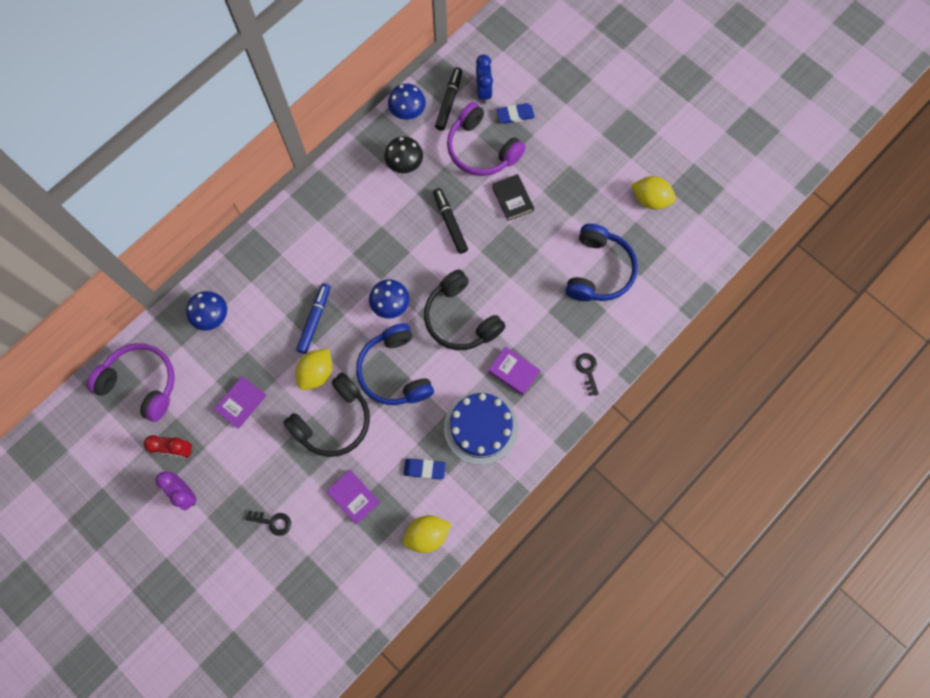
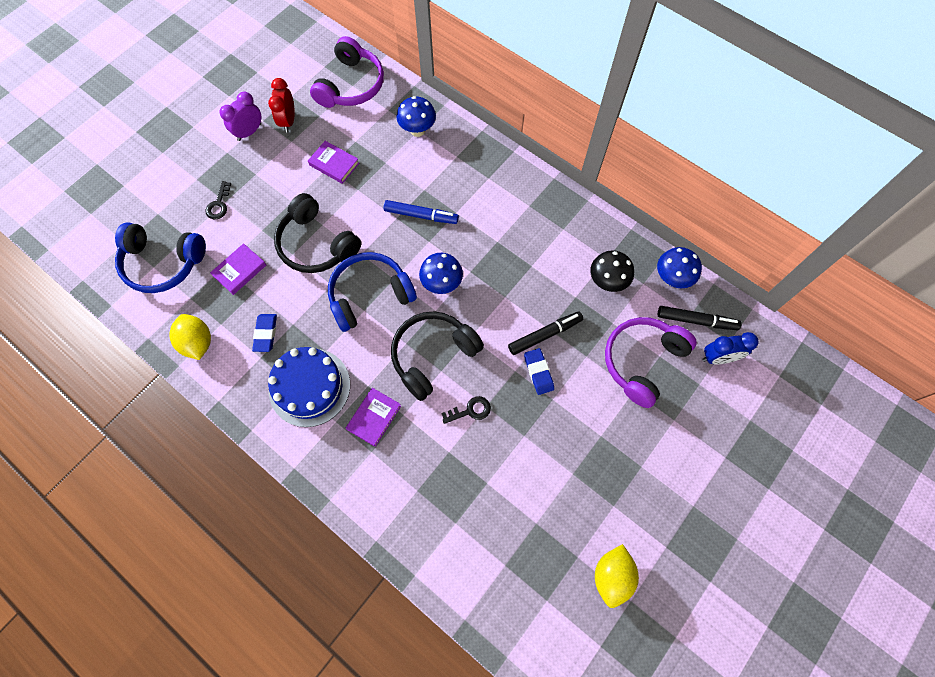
camera: 85 degrees right, 5 degrees down
yellow lemon [296,349,332,390] -> none
black book [492,174,534,221] -> none
blue eraser [497,103,535,124] -> blue eraser moved to [524,348,554,395]
blue headphones [565,224,638,301] -> blue headphones moved to [115,222,206,293]
black key [575,353,599,396] -> black key moved to [442,396,491,424]

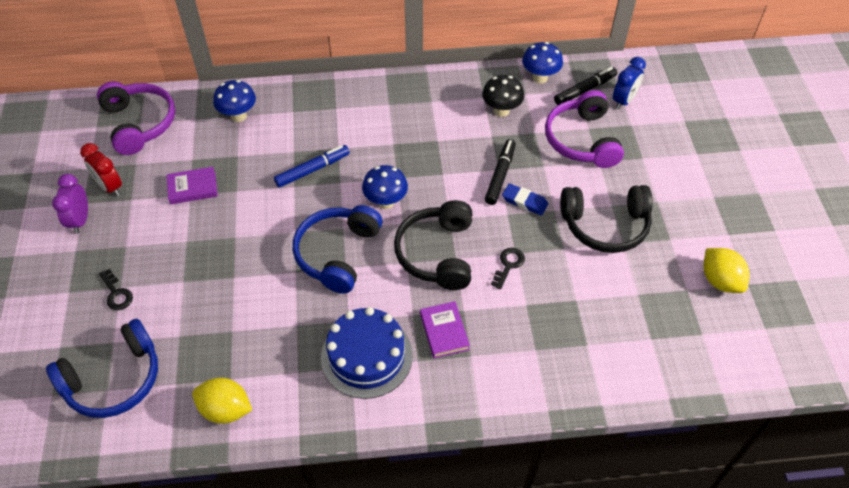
camera: 45 degrees left, 15 degrees down
purple book [210,243,266,295] -> none
blue eraser [252,314,277,352] -> none
black headphones [274,193,361,273] -> black headphones moved to [560,185,653,253]

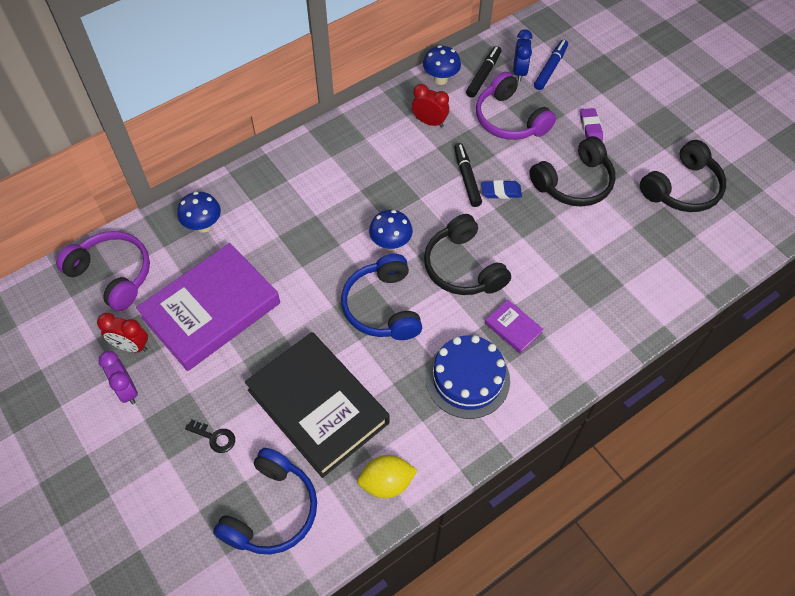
camera: 30 degrees left, 5 degrees up
purple book [167,167,218,204] -> purple book [136,243,280,371], size x2.42
blue marker [274,145,350,188] -> blue marker moved to [534,40,568,90]
black mushroom [482,75,524,117] -> red clock [412,84,449,127]
black key [491,247,525,289] -> none
yellow lemon [703,248,750,293] -> black headphones [640,140,726,212]
none -> black book [245,332,389,478]
none -> purple eraser [580,108,603,141]

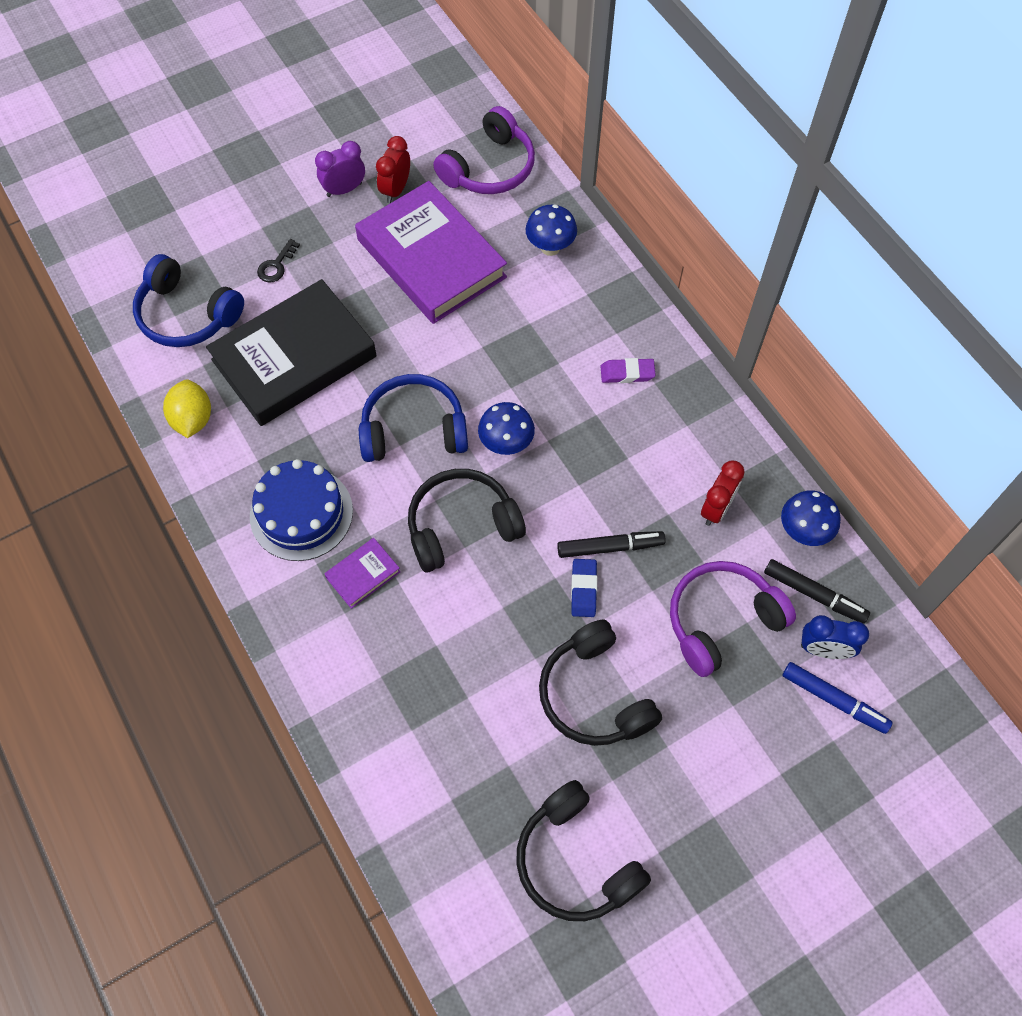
camera: 95 degrees right, 5 degrees up
purple eraser [580,108,603,141] -> purple eraser moved to [601,358,656,383]

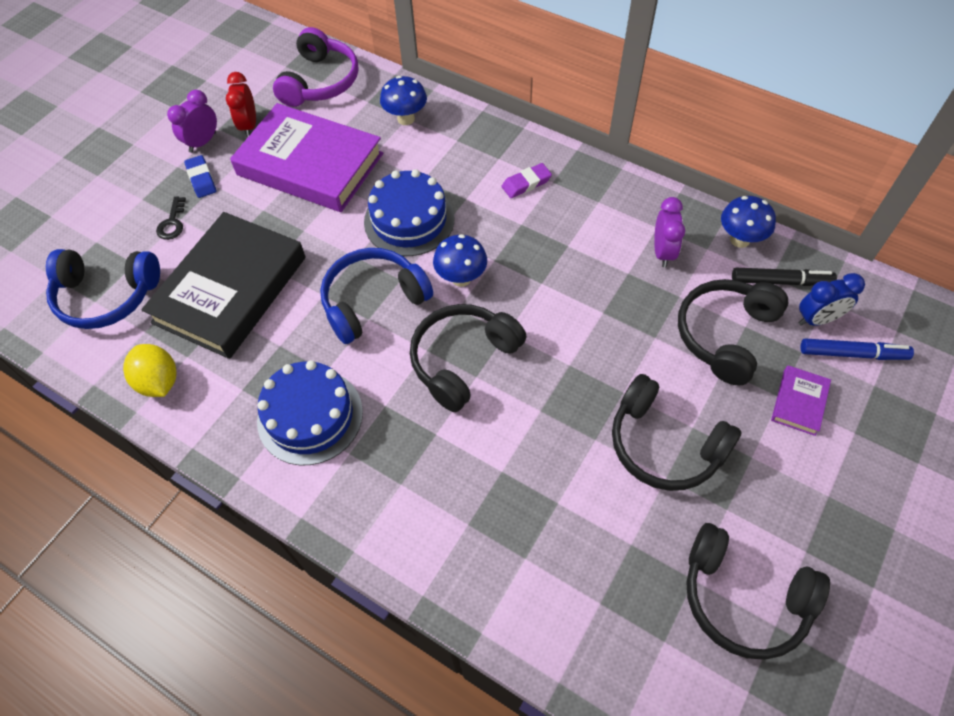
camera: 25 degrees left, 5 degrees down
purple book [324,538,400,609] -> purple book moved to [771,365,831,436]
black marker [557,531,666,558] -> none
blue eraser [571,559,597,617] -> blue eraser moved to [184,155,216,198]
purple headphones [670,561,796,677] -> black headphones [678,279,788,385]
red clock [701,460,745,526] -> purple clock [654,197,685,267]
none -> blue cake [364,169,454,256]

